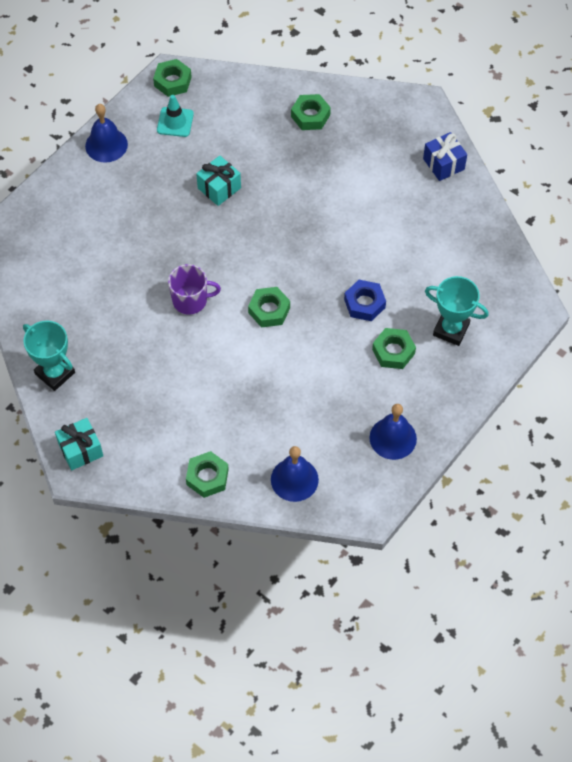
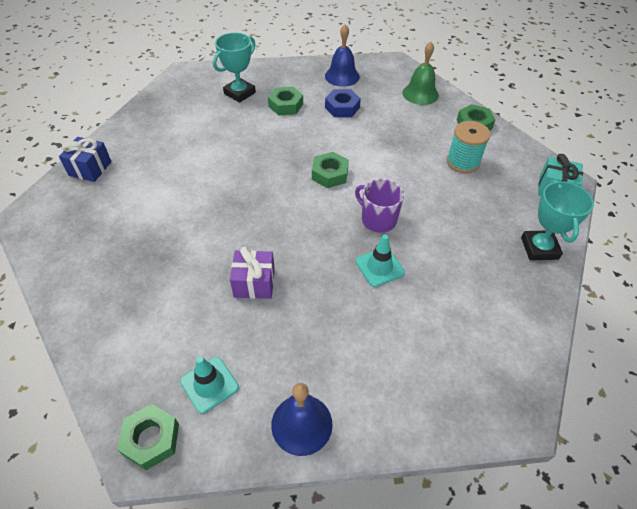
camera: 135 degrees left, 10 degrees down
turquoise gift [196,156,241,206] -> purple gift [230,247,275,299]
blue bell [271,446,319,502] -> green bell [402,42,439,105]
green nut [291,94,331,130] -> none
blue nut [344,280,386,321] -> blue nut moved to [325,89,361,117]
turquoise trophy [425,276,489,346] -> turquoise trophy turned 60 degrees clockwise [213,32,256,103]
none -> turquoise traffic cone [356,235,405,287]
none -> turquoise spool [446,121,491,173]

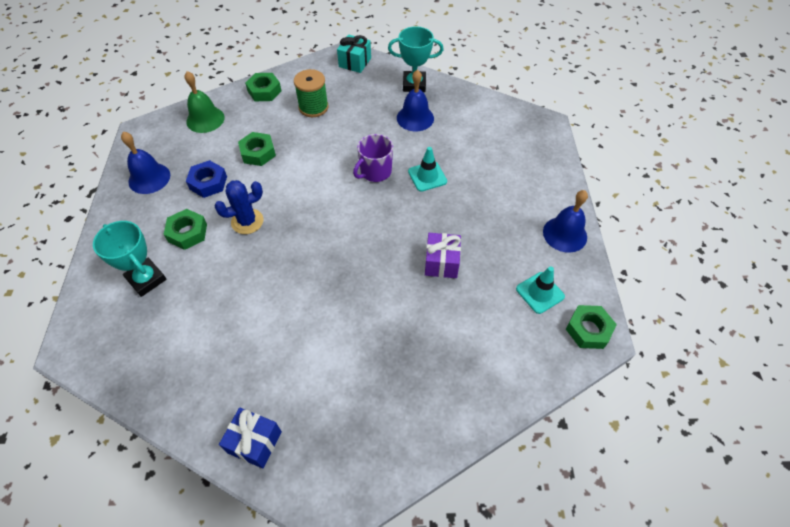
camera: 85 degrees left, 5 degrees up
green nut [312,152,349,188] -> green nut moved to [238,132,276,166]
turquoise spool [446,121,491,173] -> green spool [294,69,329,117]
none -> blue cactus [214,180,264,234]
none -> blue bell [397,70,434,131]

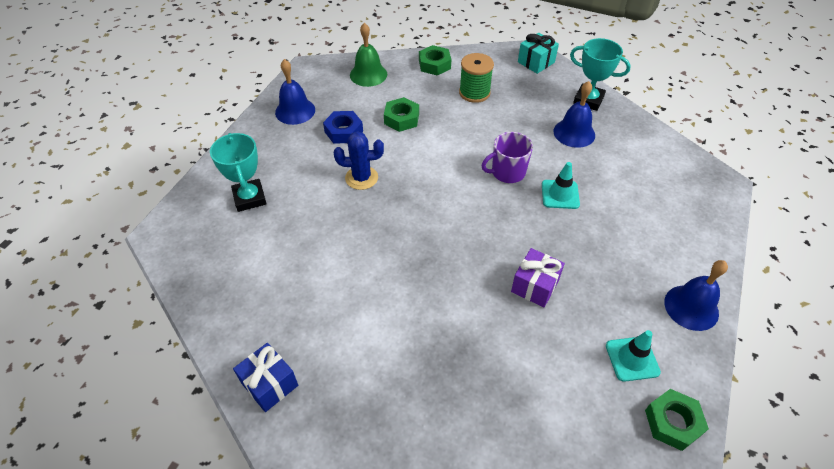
camera: 25 degrees right, 5 degrees down
green nut [164,209,207,250] -> none

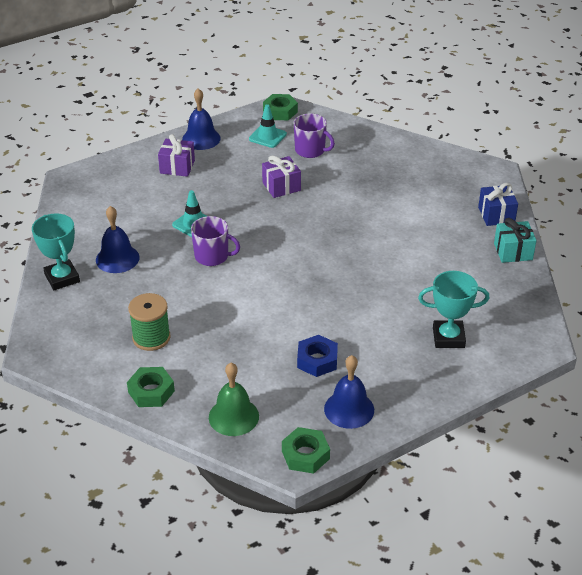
camera: 145 degrees left, 10 degrees down
turquoise trophy [210,133,266,212] -> turquoise trophy turned 75 degrees clockwise [418,271,490,348]
blue cactus [334,131,384,190] -> none
green nut [384,97,419,132] -> green nut moved to [282,427,330,474]
turquoise gift [518,33,559,74] -> turquoise gift moved to [494,218,537,263]
none -> purple gift [158,134,195,177]
none -> purple mug [294,114,335,158]

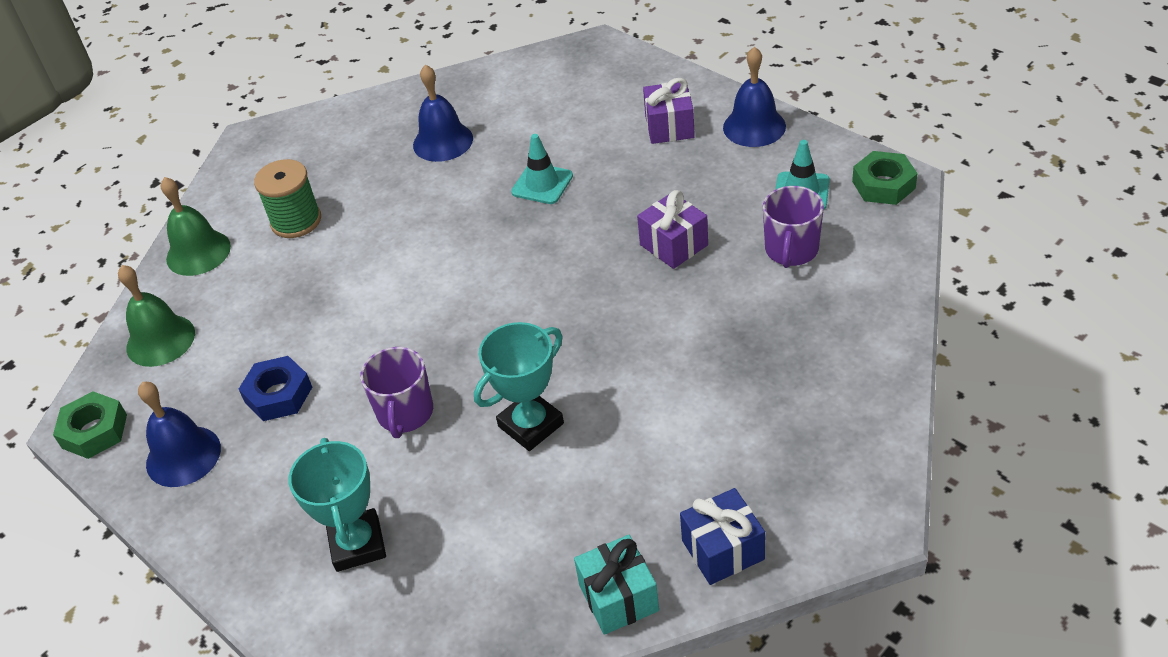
camera: 80 degrees right, 5 degrees up
turquoise trophy [32,213,80,290] -> turquoise trophy moved to [474,322,564,451]
green nut [127,367,175,407] -> green bell [161,177,231,276]
purple mug [191,216,240,266] -> purple mug moved to [360,347,433,438]

